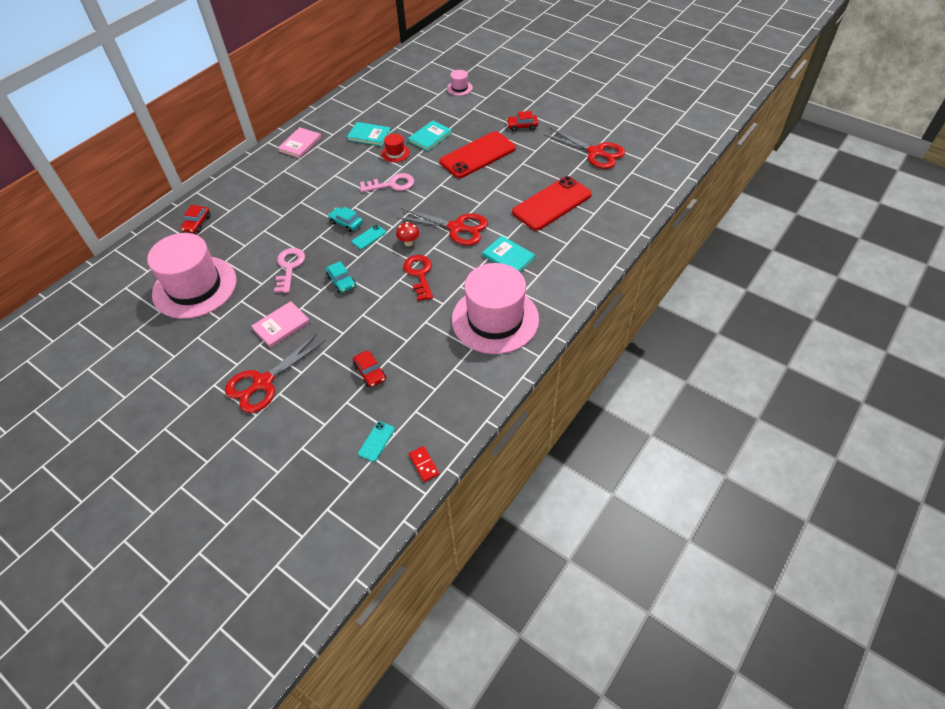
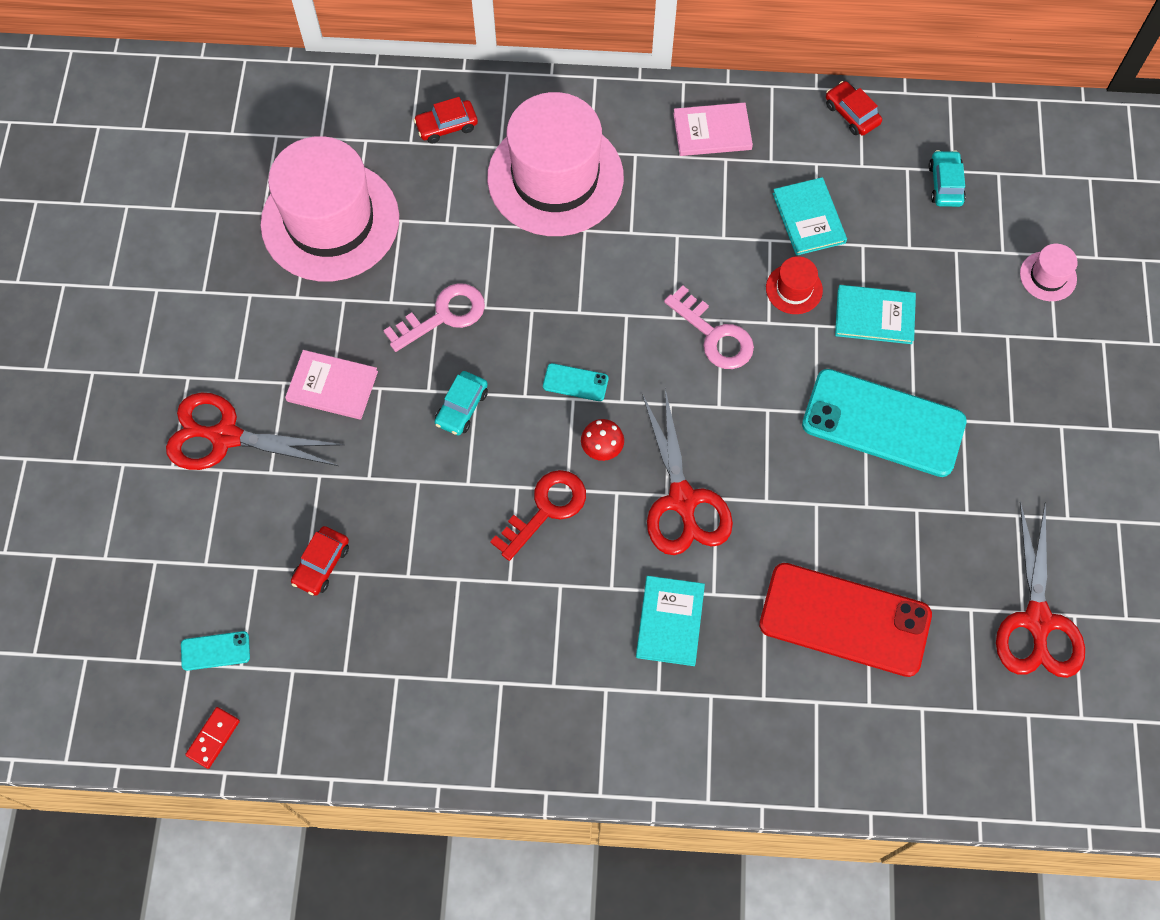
camera: 55 degrees right, 15 degrees up
turquoise car [328,207,363,232] -> turquoise car moved to [929,150,966,207]
red phone [439,131,516,178] -> turquoise phone [802,369,967,477]
pink hat [452,263,539,354] -> pink hat moved to [487,92,624,236]
red car [506,111,538,131] -> red car moved to [826,81,882,136]

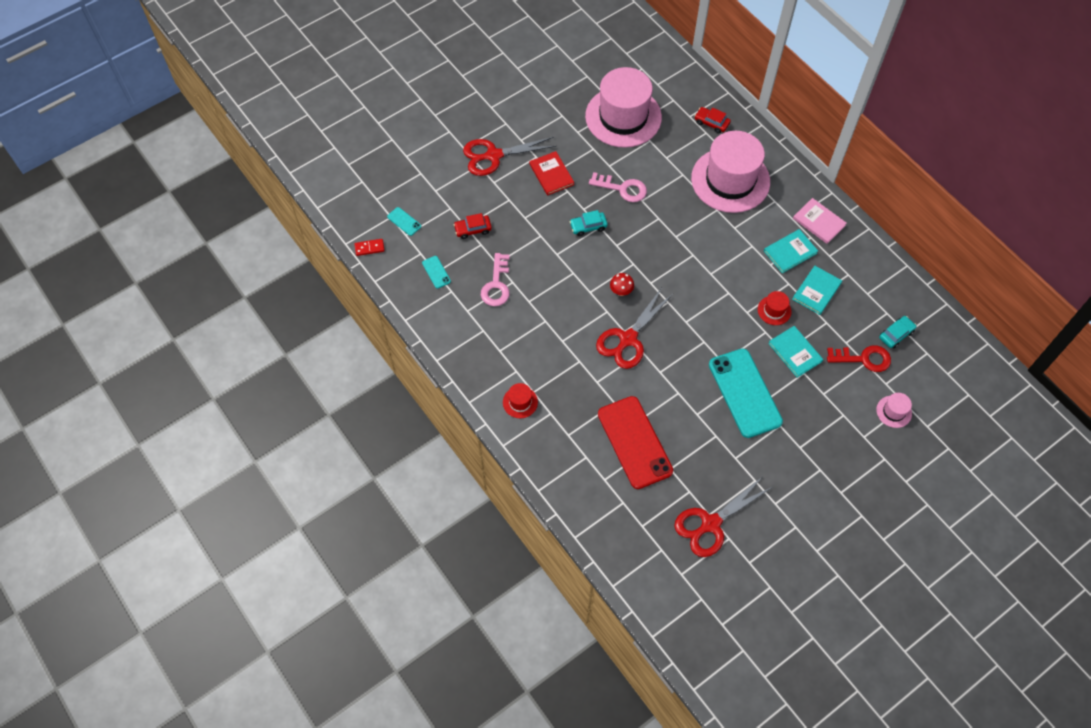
camera: 50 degrees right, 5 degrees down
red scissors [166,393,344,470] -> red scissors turned 75 degrees counterclockwise [463,137,557,176]
pink book [285,350,378,420] -> red book [529,151,574,195]
red key [490,470,586,561] -> red key moved to [827,345,891,372]
turquoise phone [543,363,609,401] -> turquoise phone moved to [422,256,451,289]
turquoise book [636,576,705,666] -> turquoise book moved to [764,229,818,273]
pink key [664,285,754,369] -> pink key moved to [481,253,510,306]
red car [826,81,882,136] -> none
none -> red hat [503,383,538,418]

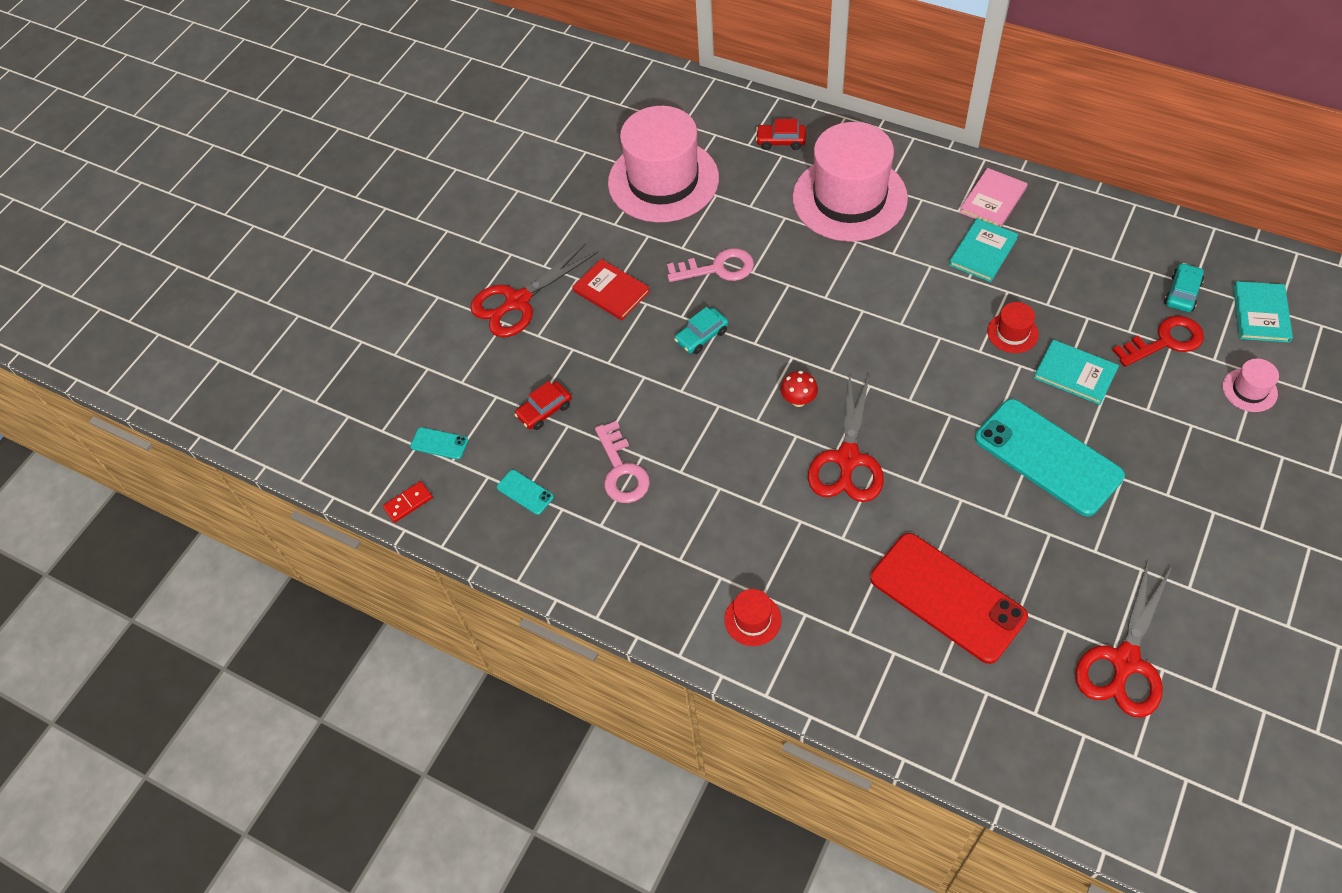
camera: 20 degrees left, 5 degrees down
turquoise book [792,266,842,315] -> turquoise book moved to [1233,281,1293,343]
pink book [793,198,847,244] -> pink book turned 75 degrees counterclockwise [959,168,1028,227]

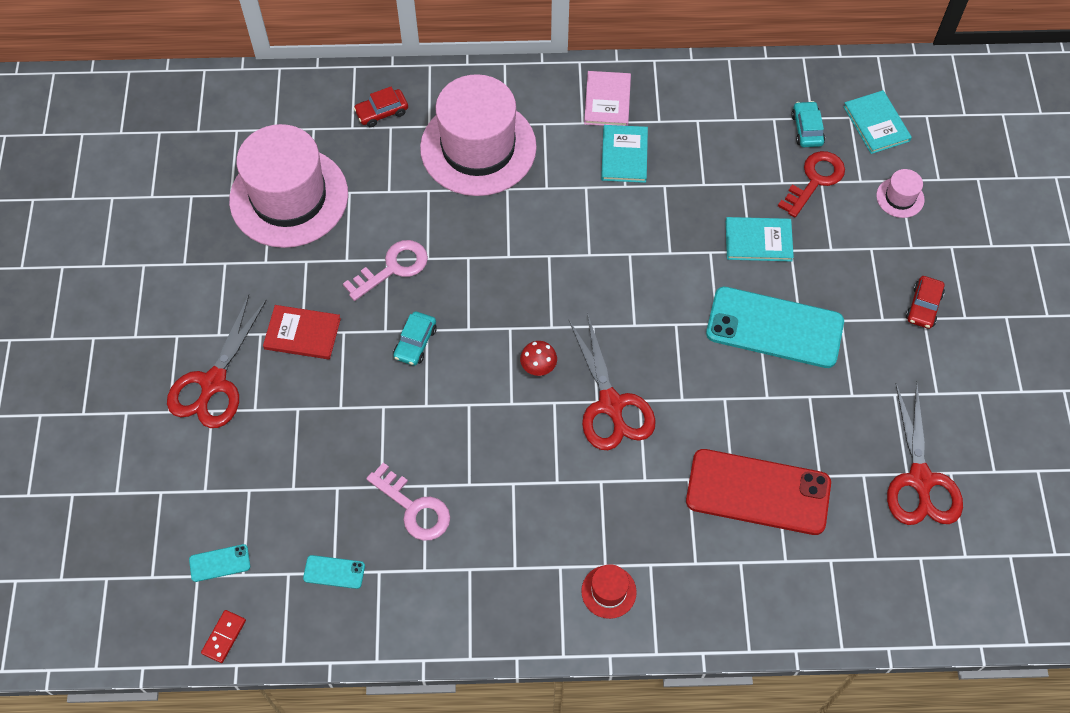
camera: 35 degrees left, 5 degrees up
red car [514,381,572,430] -> red car moved to [906,276,945,329]
red hat [987,302,1039,353] -> none

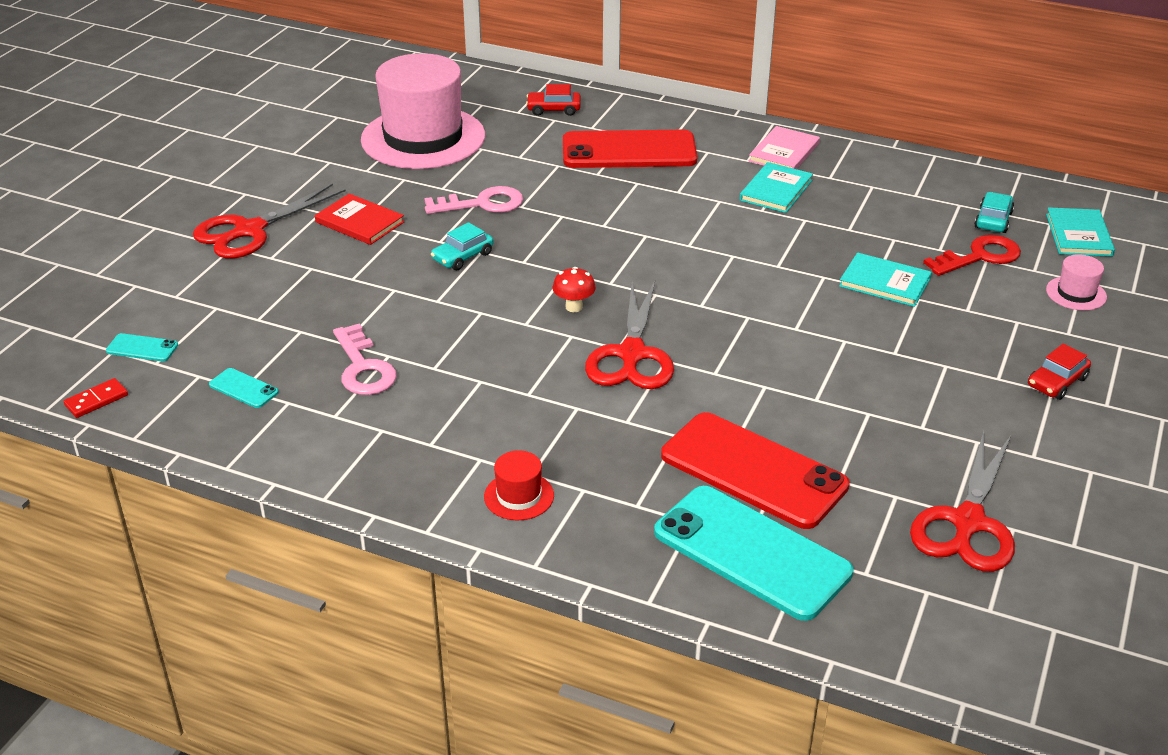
camera: 25 degrees right, 25 degrees down
pink hat [420,74,537,196] -> red phone [563,130,697,168]
turquoise phone [706,287,844,368] -> turquoise phone moved to [654,486,854,621]

